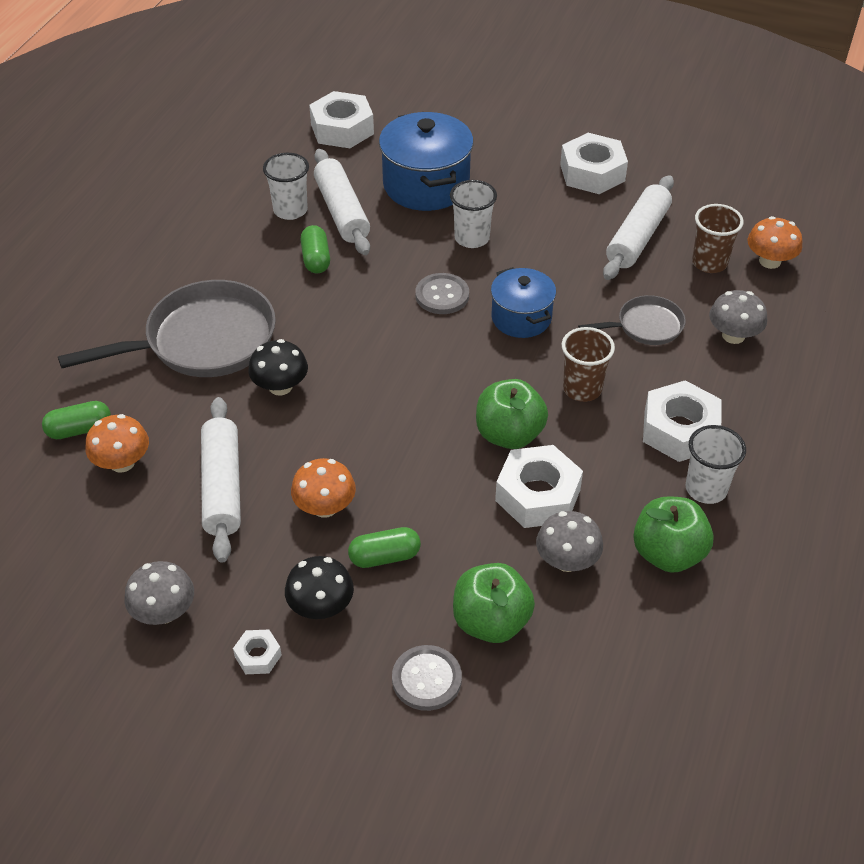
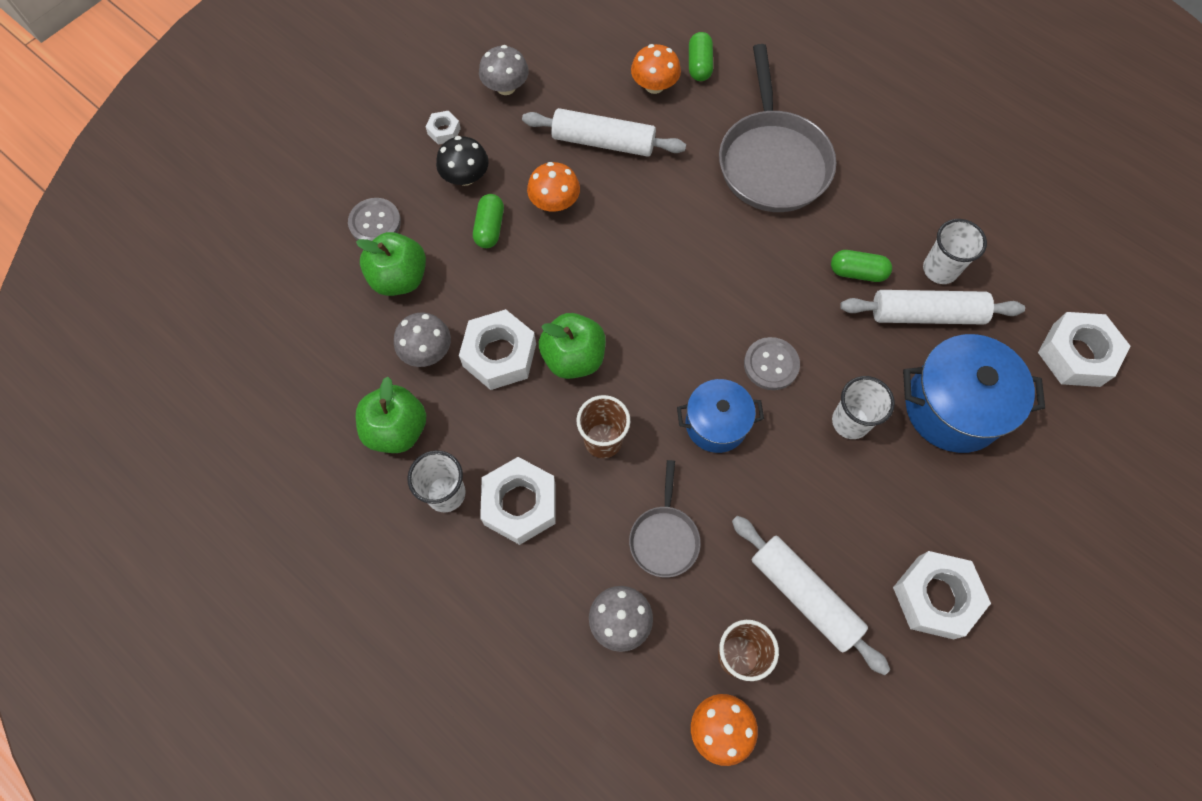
camera: 110 degrees right, 20 degrees up
black mushroom [248,339,308,395] -> none

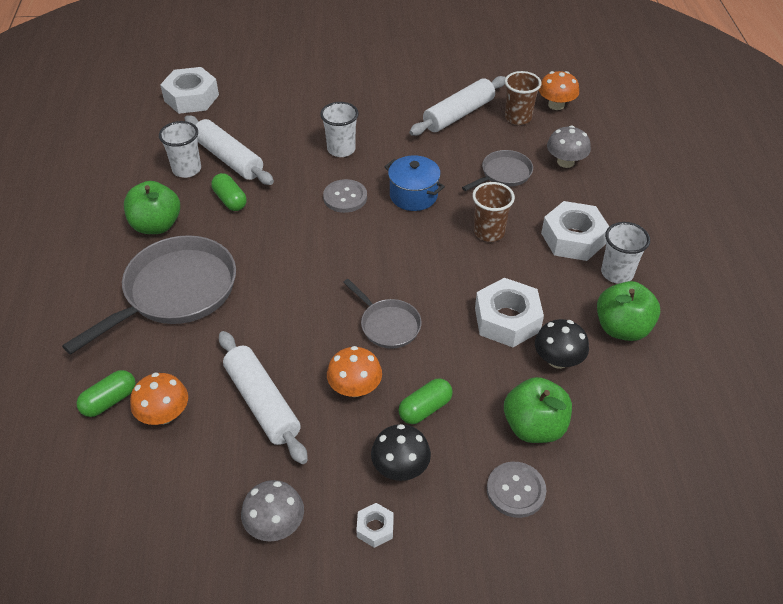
camera: 135 degrees left, 20 degrees down
grey mushroom [394,313,451,367] -> black mushroom [535,319,589,369]
green apple [539,313,606,379] -> green apple moved to [124,181,180,234]
white rolling pin [732,516,890,675] -> white rolling pin turned 45 degrees clockwise [409,76,506,136]
white nut [893,551,991,640] -> none
blue pot [903,334,1045,453] -> none
none -> grey pan [343,279,422,349]

